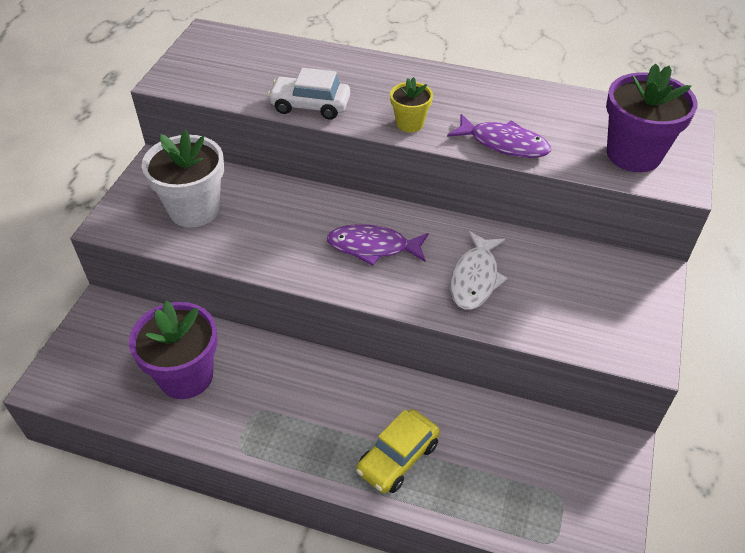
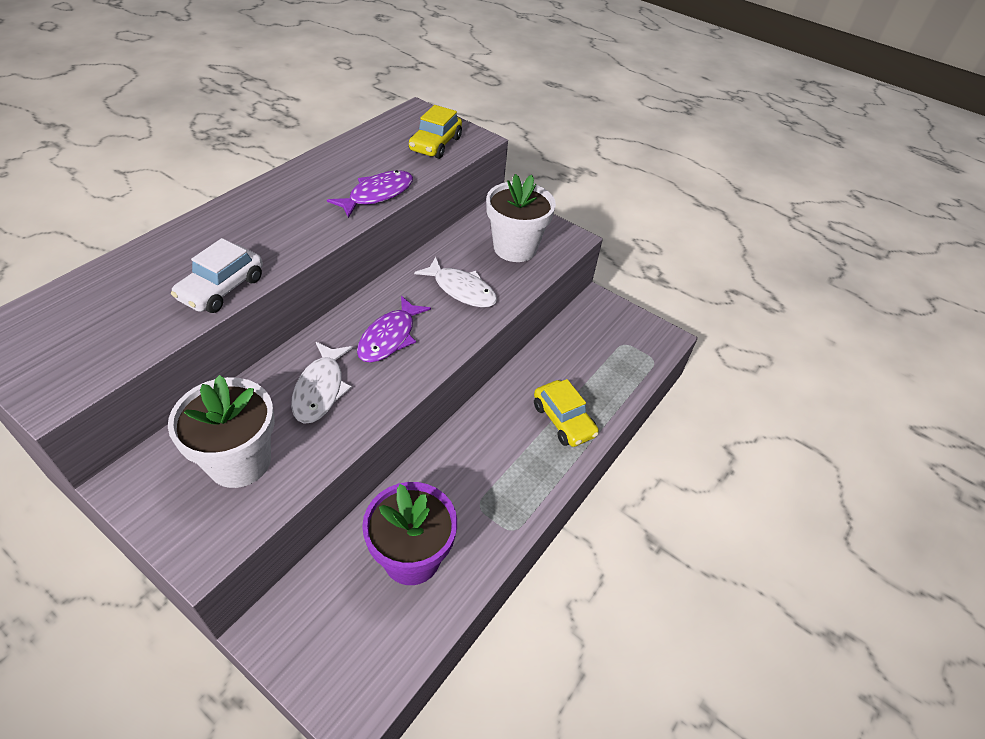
camera: 75 degrees left, 0 degrees up
yellow flower pot [390,77,433,132] -> none
purple flower pot [606,63,698,172] -> yellow car [409,105,462,159]
none -> white fish [291,342,353,424]
none -> white flower pot [486,174,556,262]

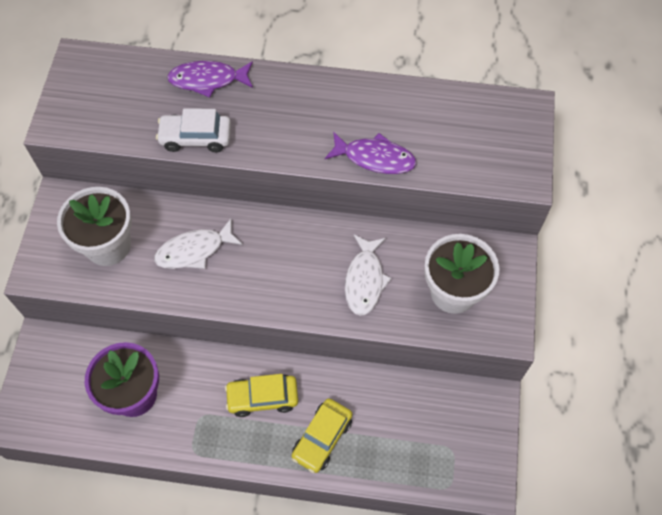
camera: 65 degrees right, 15 degrees up
purple fish [357,296,431,363] -> purple fish moved to [167,61,253,98]
yellow car [409,105,462,159] -> yellow car moved to [225,374,298,417]

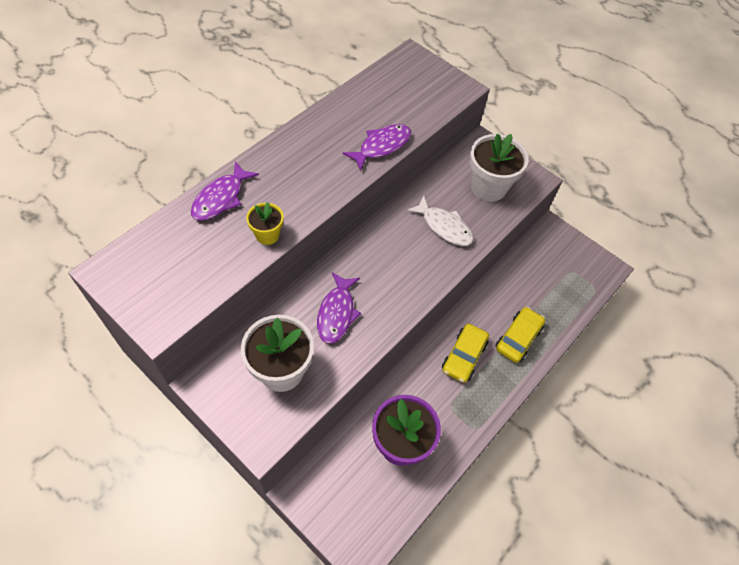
camera: 60 degrees left, 5 degrees down
white fish [154,219,243,269] -> purple fish [317,272,361,344]
white car [156,108,231,152] -> yellow flower pot [246,202,284,245]
yellow car [292,398,352,473] -> yellow car turned 120 degrees counterclockwise [496,307,545,363]

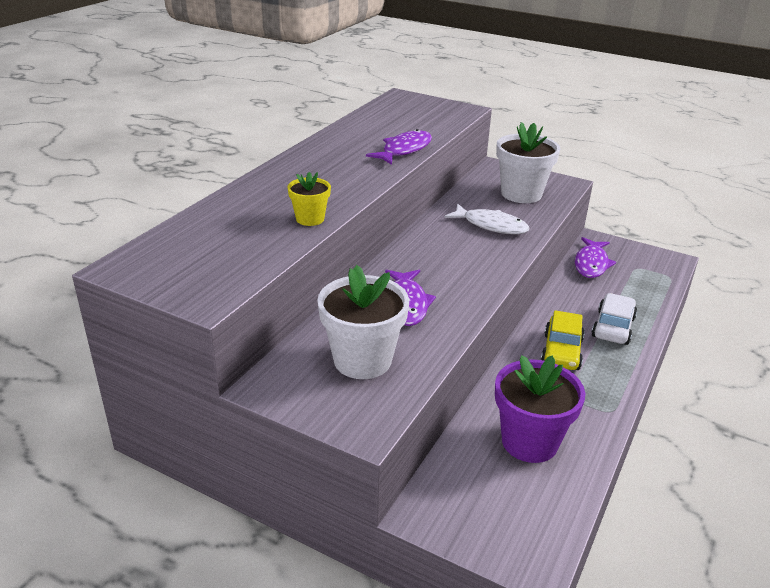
camera: 10 degrees left, 25 degrees down
purple fish [191,161,259,221] -> purple fish moved to [575,237,616,278]
yellow car [496,307,545,363] -> white car [592,293,637,345]

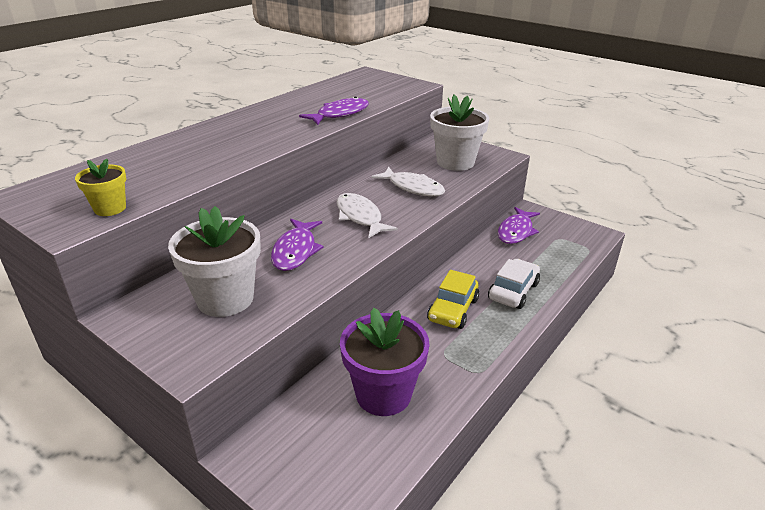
camera: 10 degrees right, 0 degrees up
yellow flower pot [287,172,331,226] -> yellow flower pot moved to [75,159,126,216]
none -> white fish [337,193,398,239]

